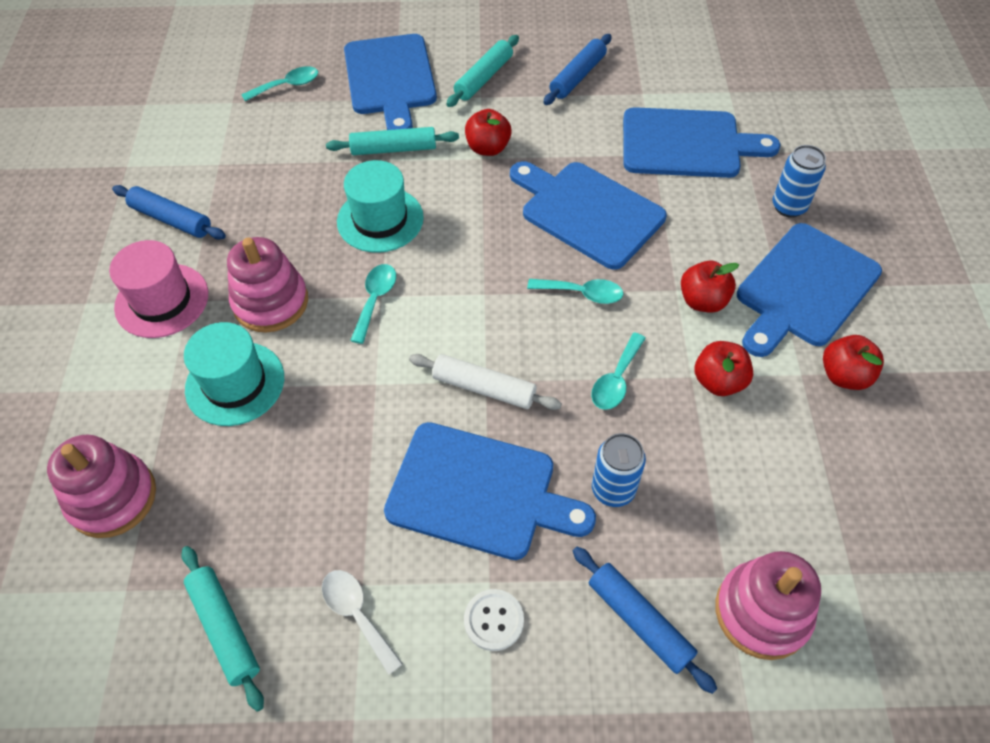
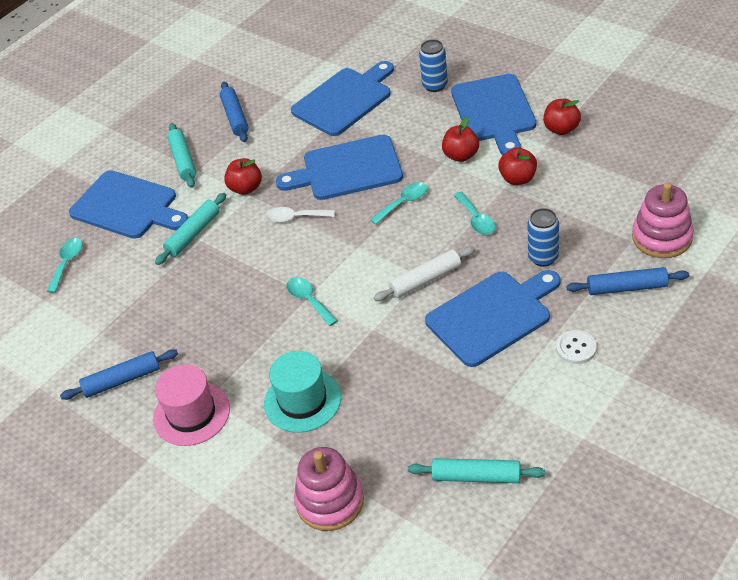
camera: 45 degrees left, 10 degrees down
pink stacking toy [227,237,308,333] -> none
white spoon [322,570,403,675] -> white spoon moved to [265,207,335,223]
turquoise hat [337,160,424,253] -> none

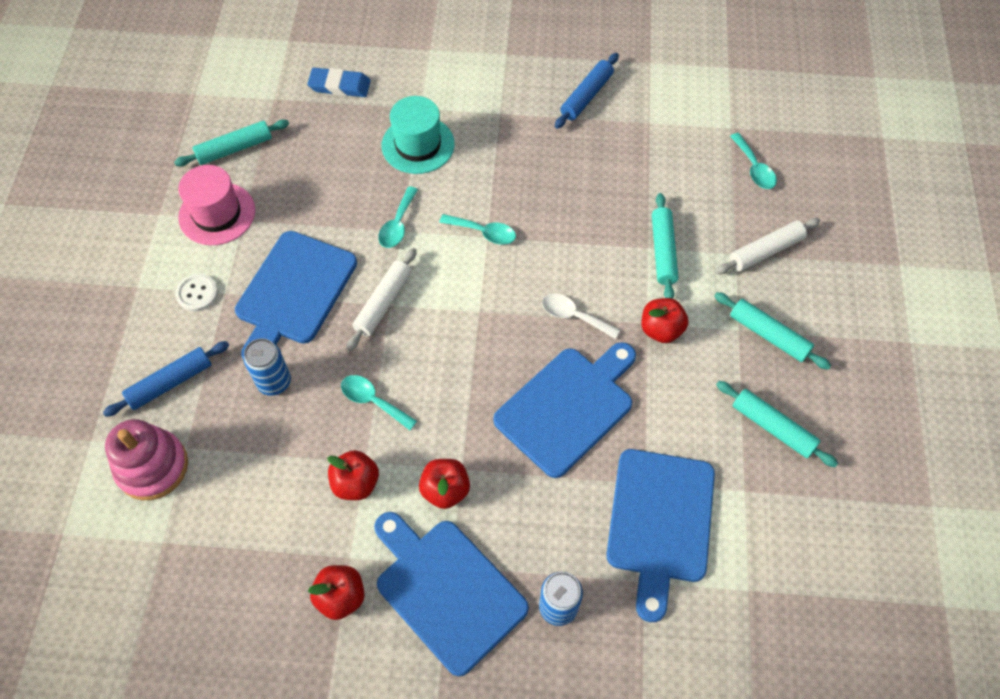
camera: 140 degrees right, 15 degrees up
blue cutting board [69,170,188,239] -> white rolling pin [715,218,820,274]
pink hat [153,364,230,446] -> pink hat moved to [178,165,255,245]
blue rolling pin [220,82,249,142] -> turquoise rolling pin [716,381,838,467]
white spoon [265,207,335,223] -> white spoon turned 120 degrees counterclockwise [542,293,620,339]
pink stacking toy [294,447,364,531] -> blue eraser [307,68,371,97]
turquoise spoon [370,182,428,225] -> turquoise spoon moved to [378,186,418,248]

